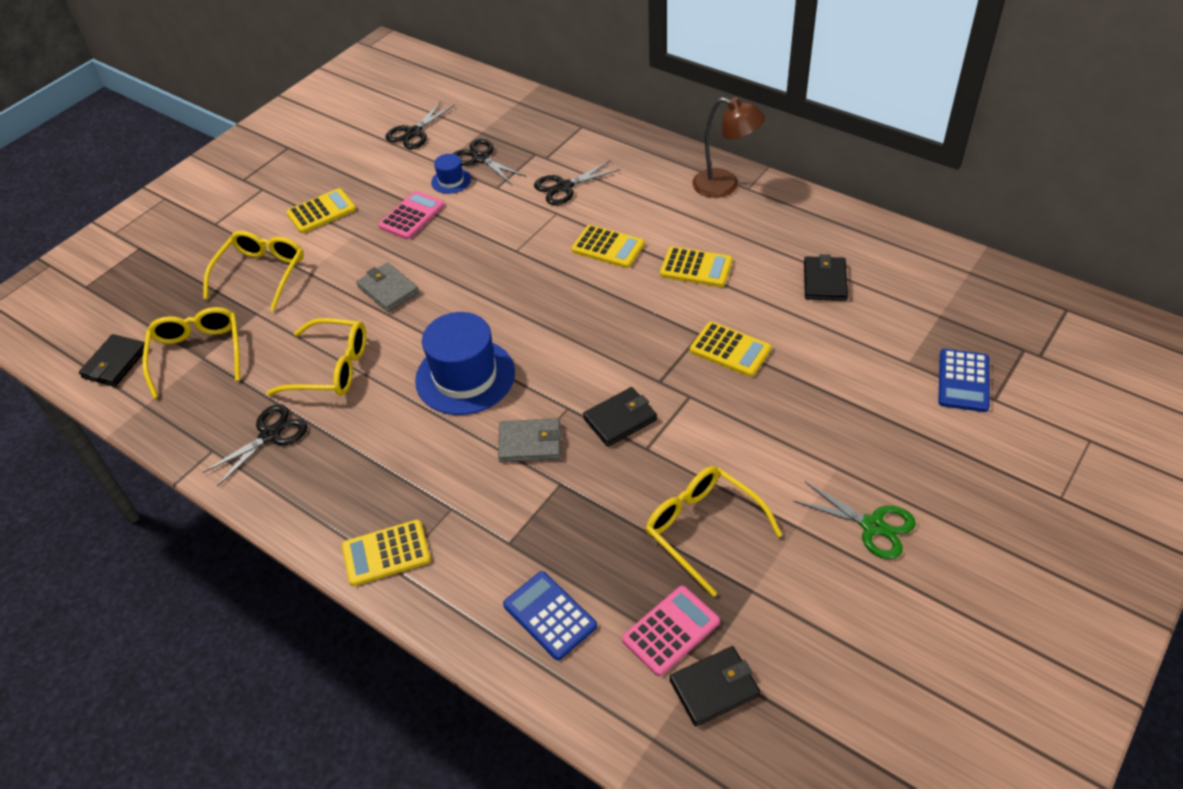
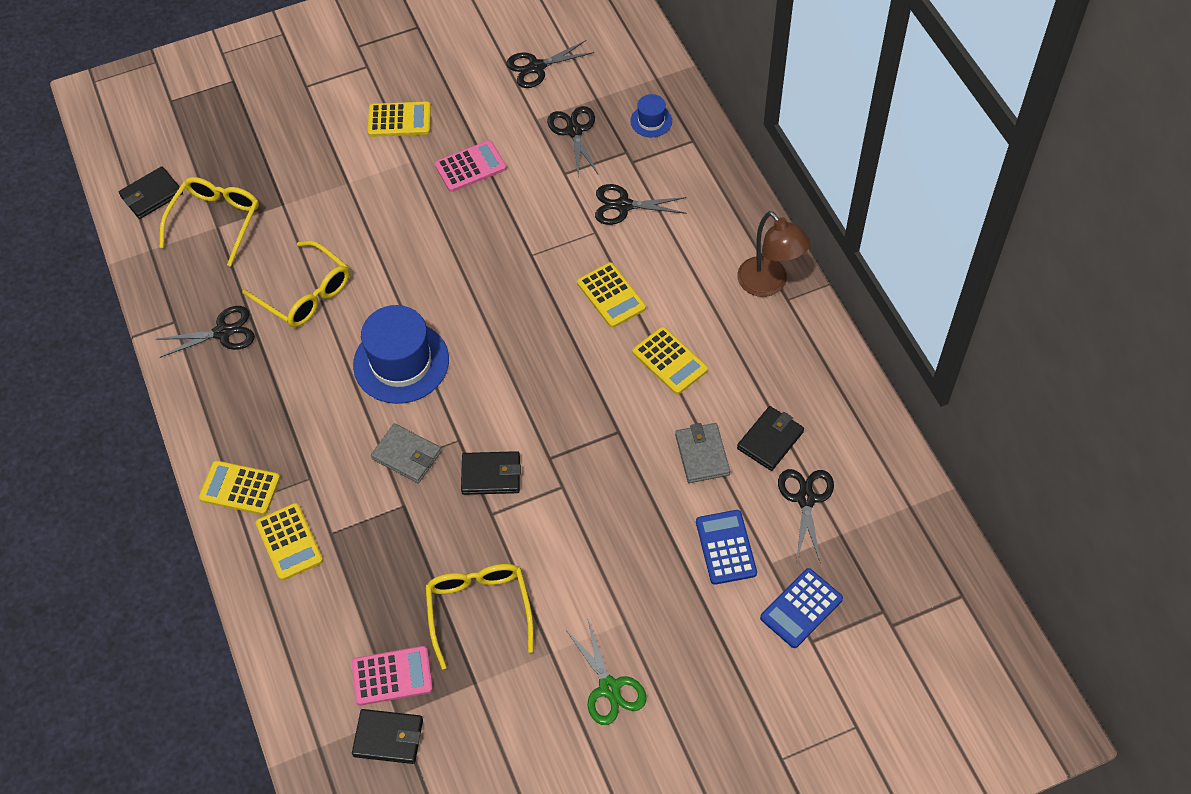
camera: 30 degrees right, 10 degrees up
yellow glasses [203,231,304,311] -> none
grey wallet [356,262,419,312] -> grey wallet moved to [675,423,730,483]
blue hat [431,154,471,194] -> blue hat moved to [630,94,672,137]
blue calculator [503,571,597,660] -> blue calculator moved to [696,510,757,585]
yellow calculator [690,322,772,377] -> yellow calculator moved to [255,503,323,581]
none -> black scissors [778,469,834,564]

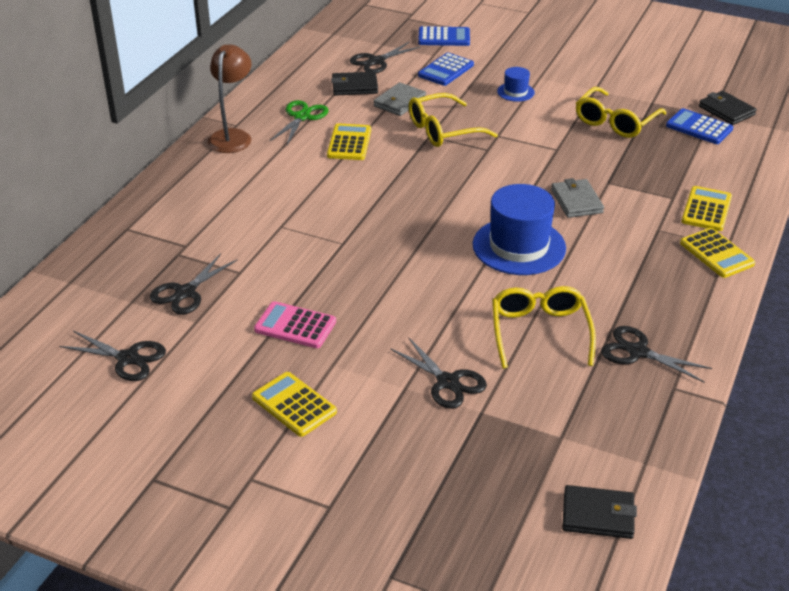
camera: 135 degrees left, 20 degrees down
yellow glasses [159,177,259,266] -> yellow glasses moved to [409,93,498,147]
pink calculator [352,646,433,706] -> blue calculator [666,108,733,144]
black wallet [461,451,521,495] -> none
green scissors [566,620,647,725] -> green scissors moved to [269,100,329,145]
yellow calculator [577,262,646,328] -> none
black scissors [595,184,687,225] -> black scissors moved to [390,337,487,409]
blue hat [630,94,672,137] -> blue hat moved to [497,67,535,102]

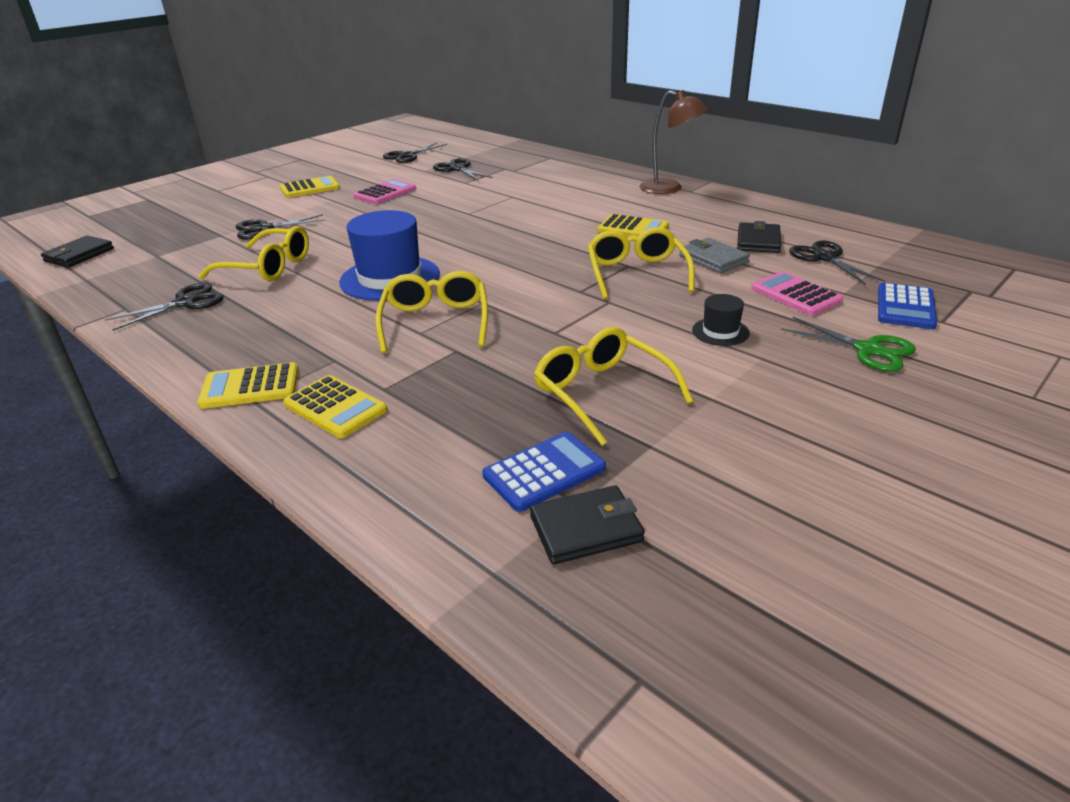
camera: 110 degrees right, 5 degrees down
green scissors [269,100,329,145] -> green scissors moved to [781,317,916,372]
blue calculator [418,53,474,86] -> pink calculator [751,271,843,316]
blue hat [497,67,535,102] -> black hat [692,294,750,346]
grey wallet [551,178,604,218] -> yellow glasses [375,271,488,353]

